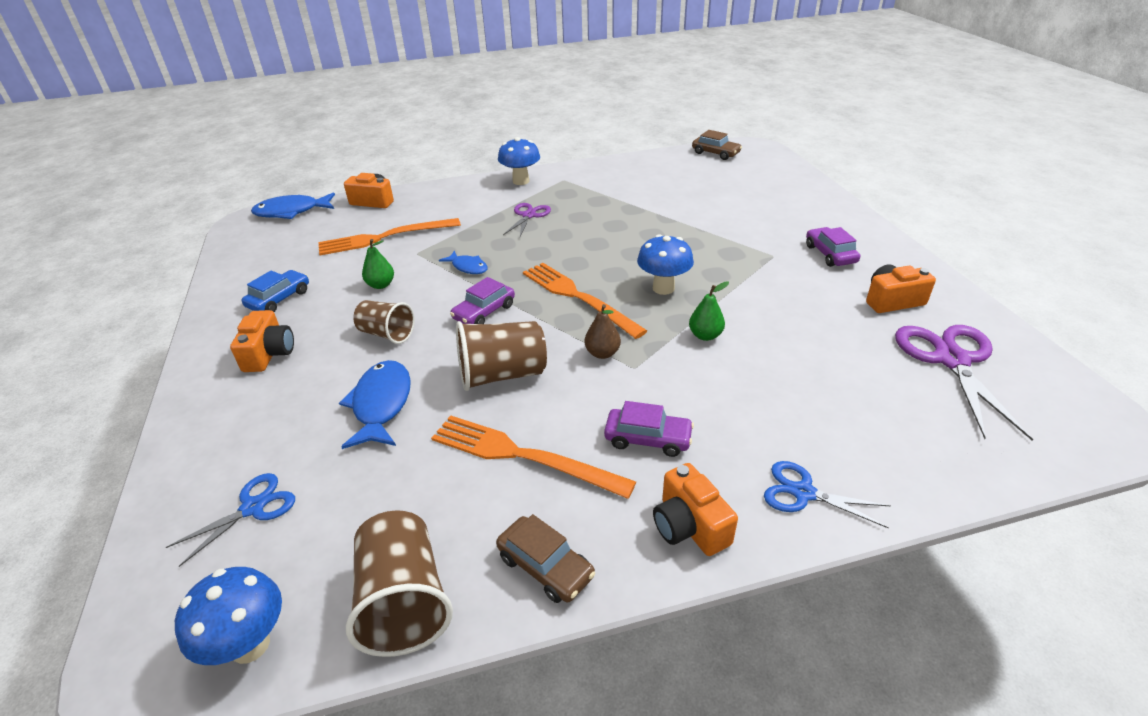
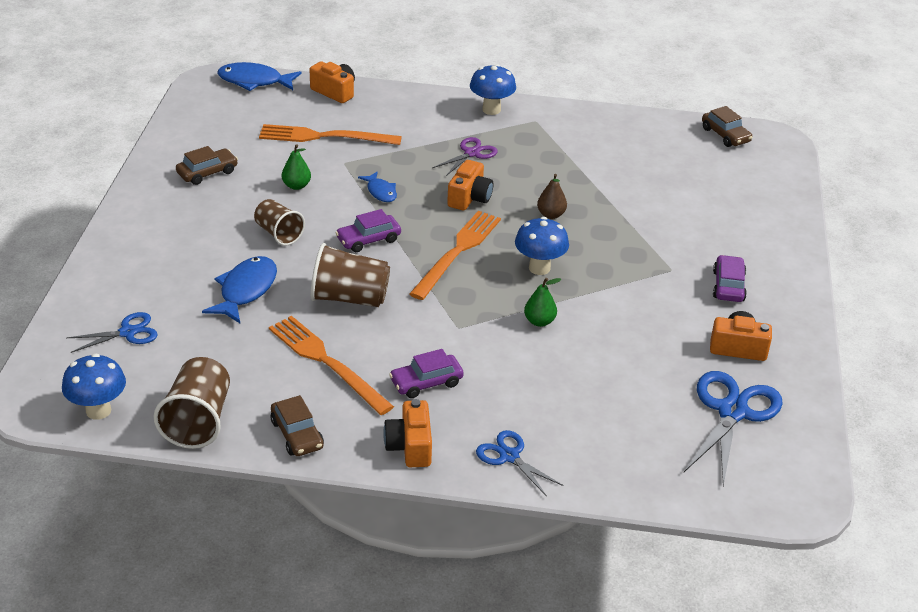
camera: 20 degrees right, 0 degrees up
orange camera [230,310,294,372] -> orange camera moved to [447,160,493,210]
blue car [242,270,309,312] -> brown car [176,146,238,185]
orange fork [523,263,647,339] -> orange fork turned 45 degrees clockwise [409,211,501,300]
brown pear [585,304,621,359] -> brown pear moved to [537,174,567,219]
purple car [604,401,694,457] -> purple car turned 120 degrees clockwise [389,349,464,398]
purple scissors [895,325,1033,441] -> blue scissors [684,371,783,486]

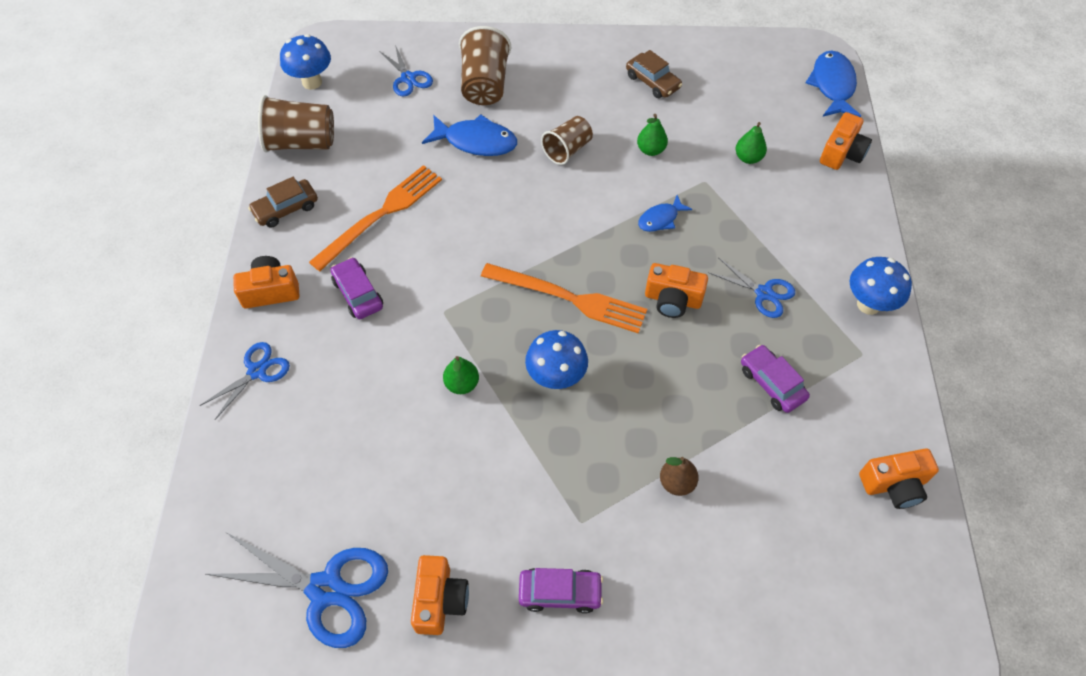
camera: 85 degrees right, 20 degrees up
orange fork [259,124,402,145] -> green pear [736,122,767,164]
brown cup [310,243,390,307] -> brown cup moved to [459,26,511,105]
purple car [335,209,401,252] -> purple car moved to [741,345,810,413]
purple scissors [432,137,498,176] -> blue scissors [708,257,795,318]
brown pear [537,174,567,219] -> brown pear moved to [660,457,699,496]
brown car [702,106,752,147] -> none
none -> orange camera [859,448,939,509]

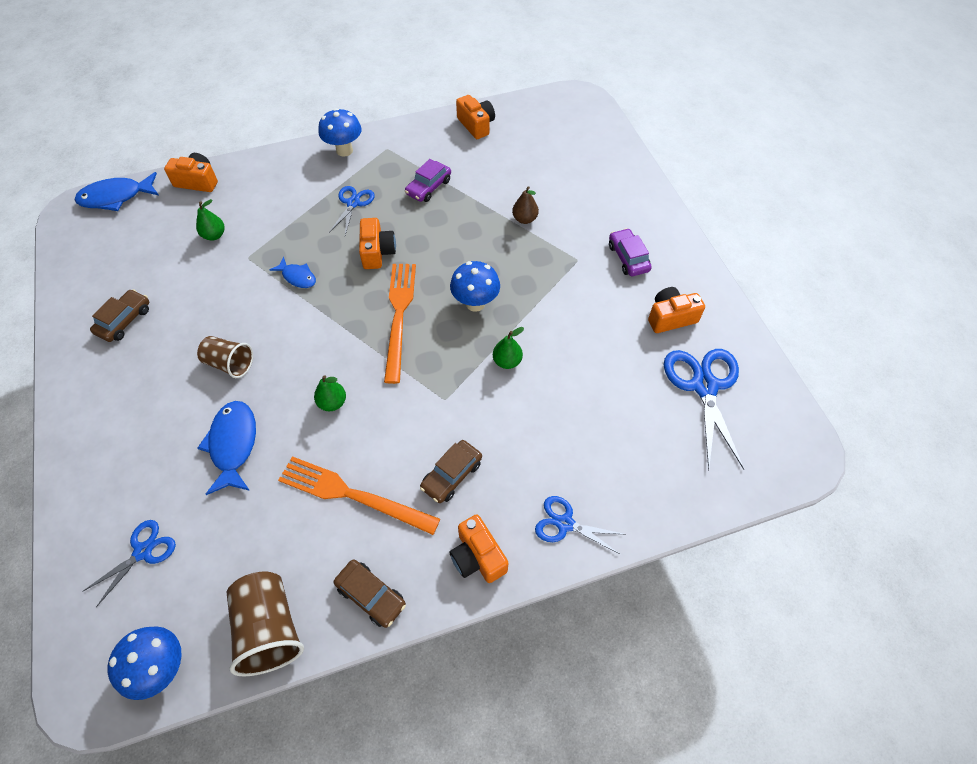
camera: 110 degrees left, 0 degrees up
purple car [330,257,383,319] -> brown car [420,440,482,503]
brown cup [459,26,511,105] -> none
green pear [637,114,668,156] -> green pear moved to [314,375,346,411]

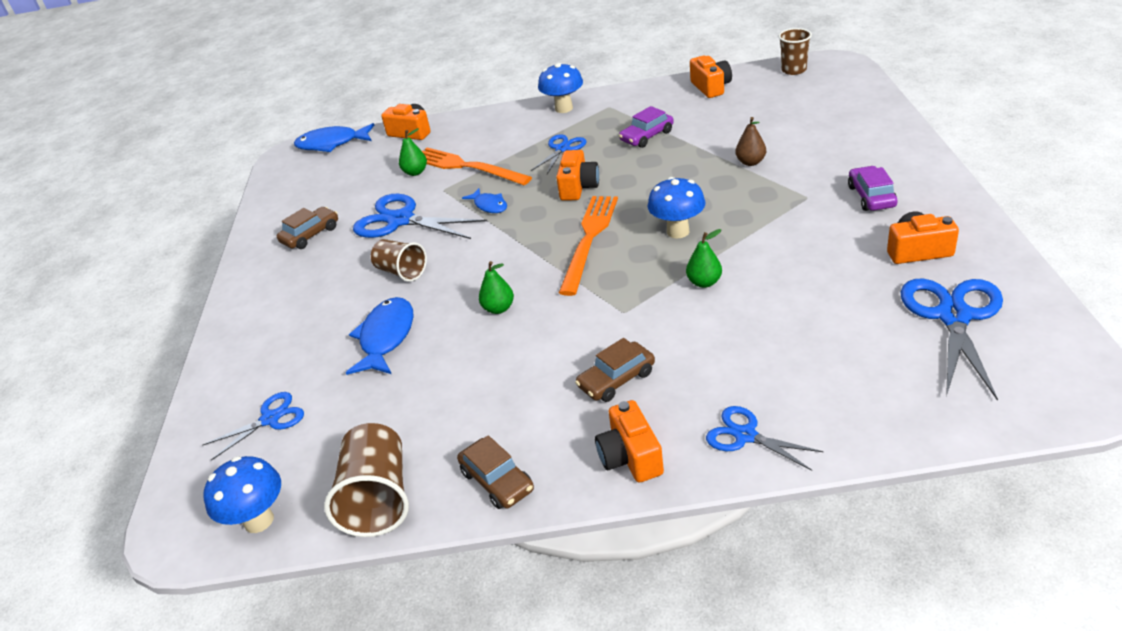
camera: 20 degrees right, 20 degrees down
orange fork [278,456,440,535] -> orange fork moved to [422,147,532,185]
none -> blue scissors [353,194,487,239]
none -> brown cup [779,28,812,75]

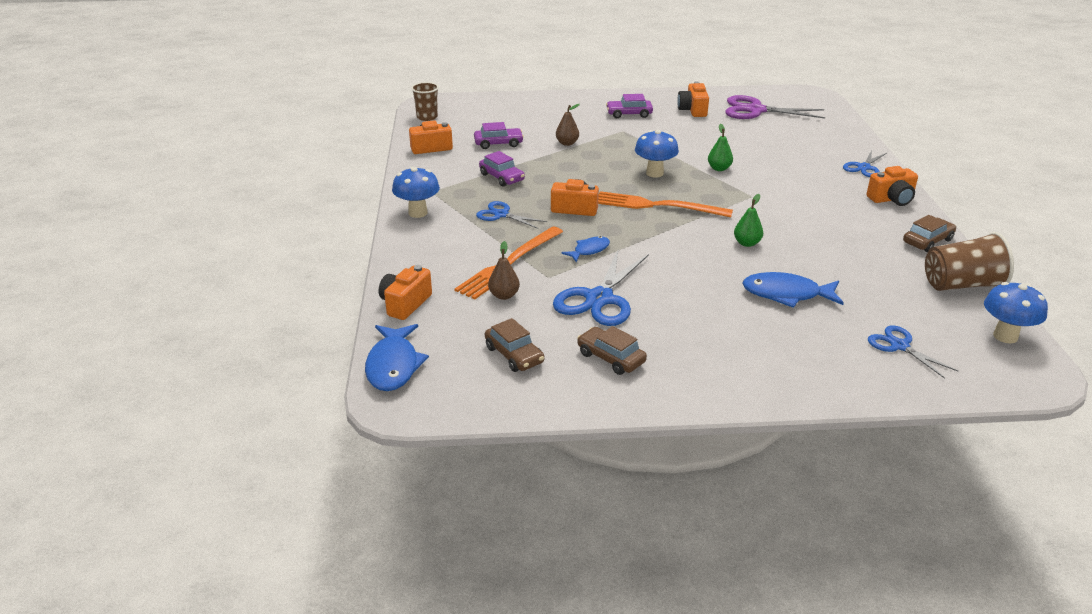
camera: 95 degrees left, 5 degrees down
brown cup [371,239,427,282] -> none
green pear [399,128,427,176] -> brown pear [488,241,520,300]
brown car [575,338,655,402] -> brown car moved to [485,318,544,372]
blue scissors [900,279,1003,401] -> purple scissors [725,95,825,119]
none -> purple car [474,122,524,149]

